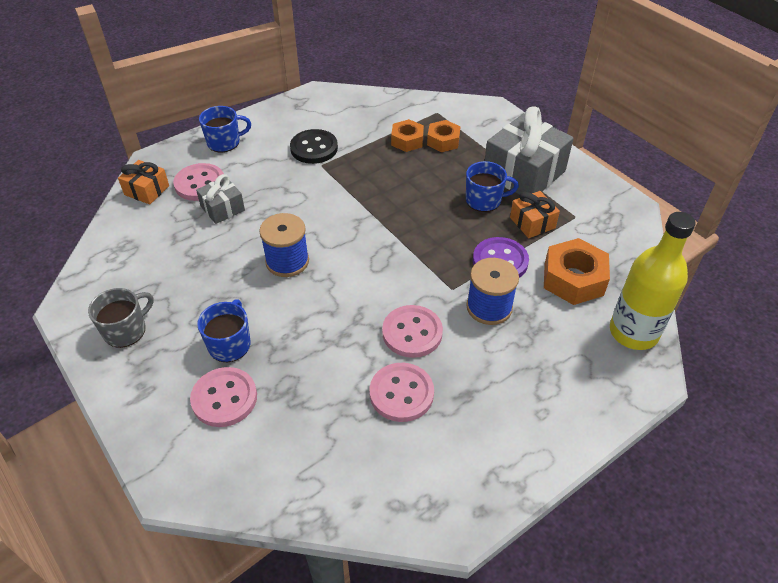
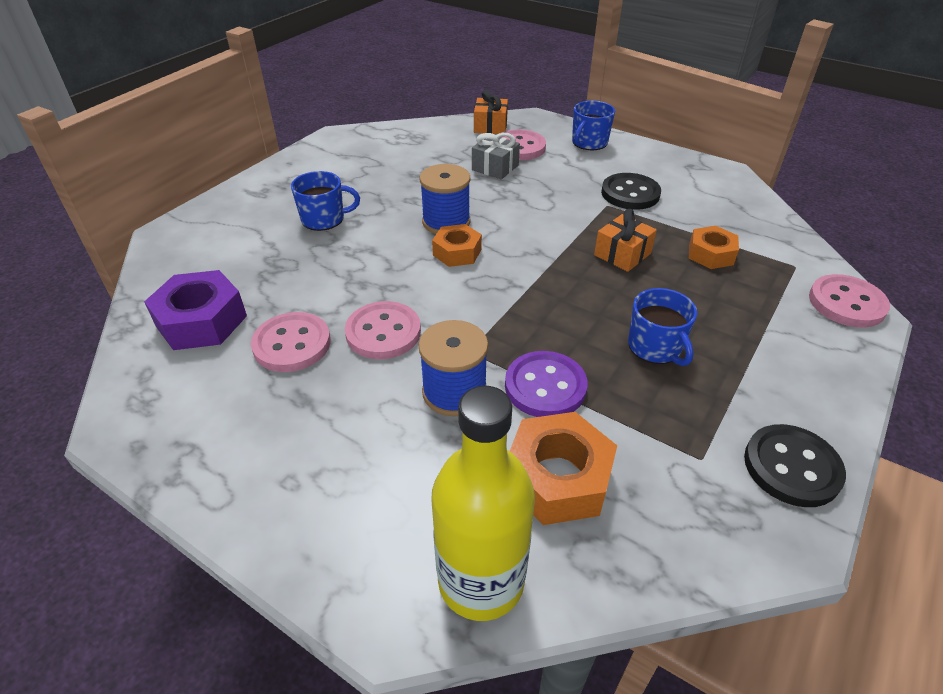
camera: 70 degrees right, 5 degrees down
grey mug [88,288,154,348] -> none
pink button [190,367,257,427] -> pink button moved to [809,274,890,327]
blue mug [199,106,251,152] -> blue mug turned 75 degrees clockwise [572,101,615,150]
orange nut [427,120,460,152] -> orange nut moved to [432,224,482,267]
grey gift [485,106,574,195] -> none
orange gift [510,191,560,238] -> orange gift moved to [594,209,657,272]
none -> purple nut [144,270,247,350]
none -> black button [744,424,846,507]

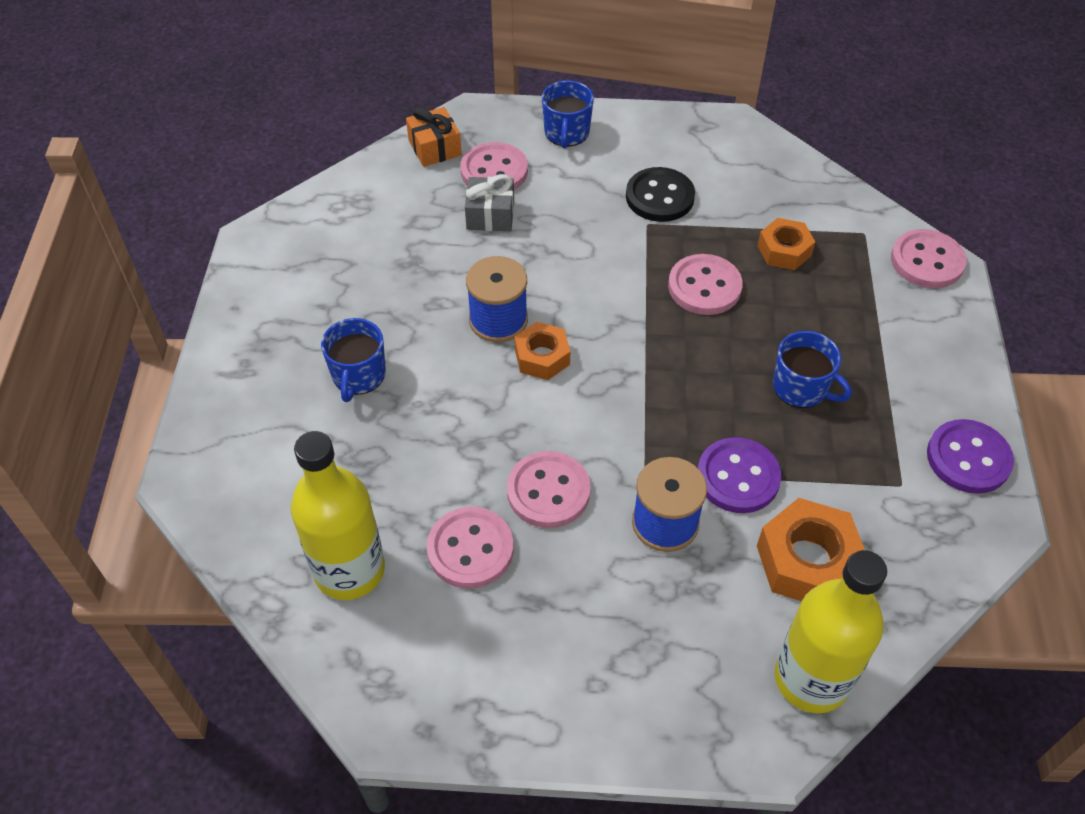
camera: 30 degrees left, 10 degrees up
purple nut [144,270,247,350] -> yellow bottle [291,431,385,600]
blue mug [291,171,360,231] -> blue mug turned 135 degrees clockwise [321,318,386,402]
orange gift [594,209,657,272] -> pink button [668,254,743,315]
black button [744,424,846,507] -> purple button [927,419,1014,494]

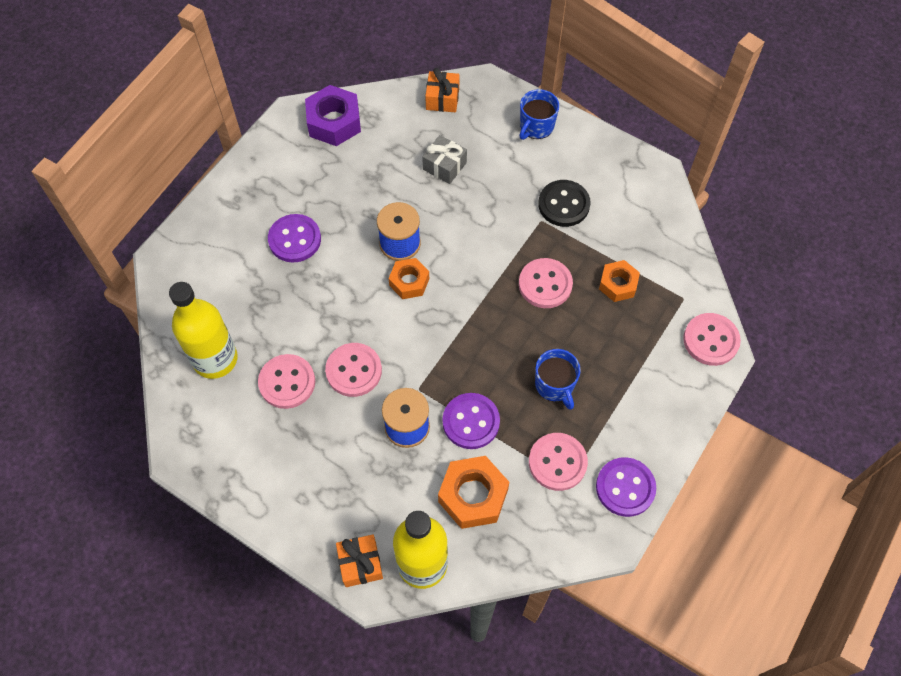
camera: 30 degrees right, 10 degrees up
blue mug [321,318,386,402] -> purple button [268,214,321,263]
pink button [460,142,528,190] -> pink button moved to [529,433,588,491]
none -> purple nut [305,85,361,146]
none -> orange gift [336,534,383,587]

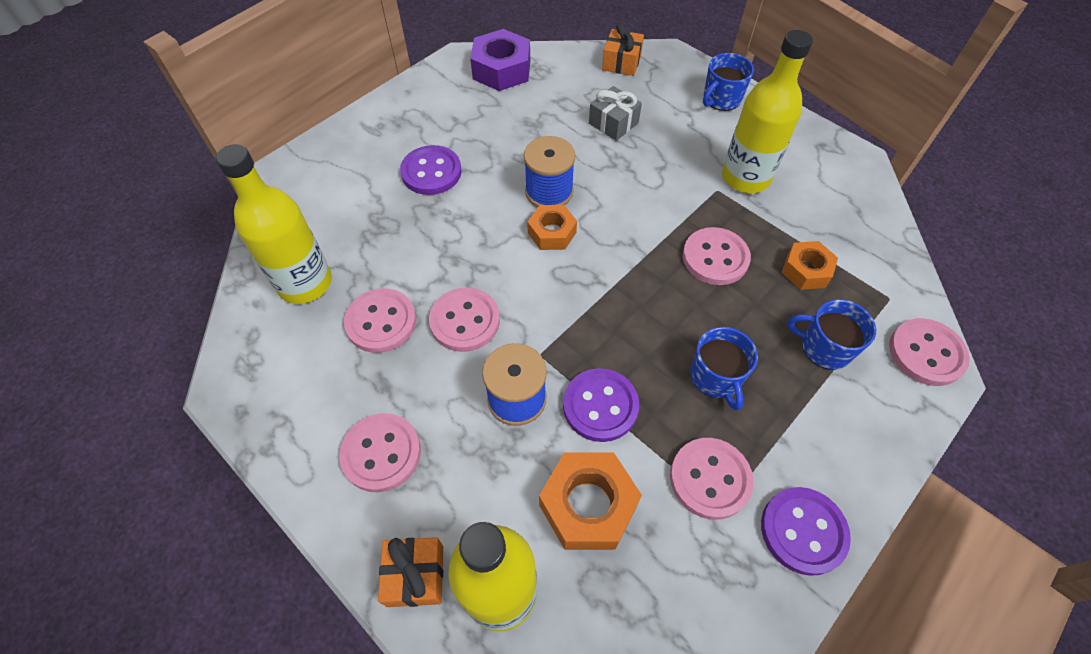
camera: 10 degrees right, 5 degrees down
black button [538,180,591,227] -> yellow bottle [722,30,813,193]
none -> pink button [339,413,421,492]
none -> blue mug [787,300,876,370]

